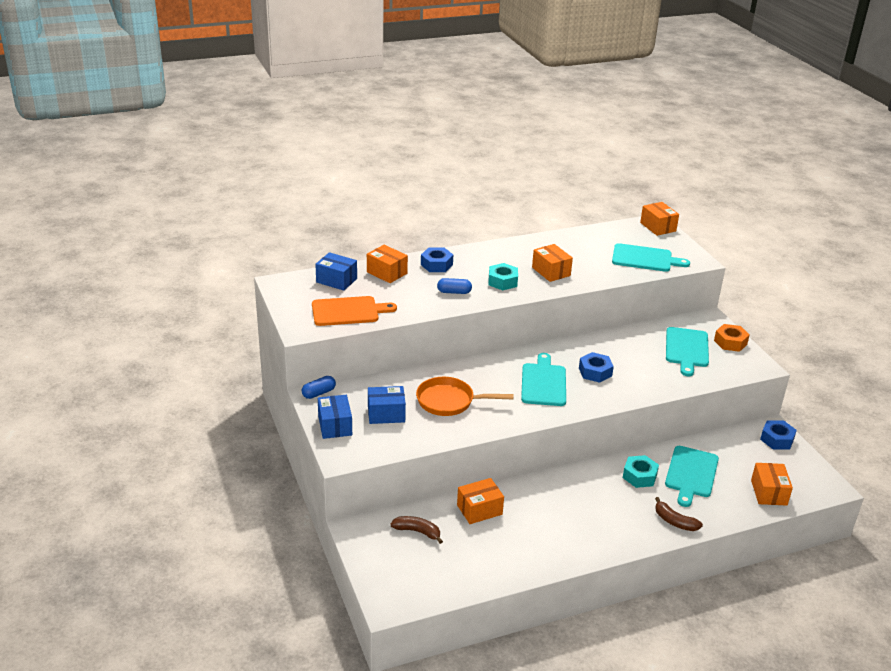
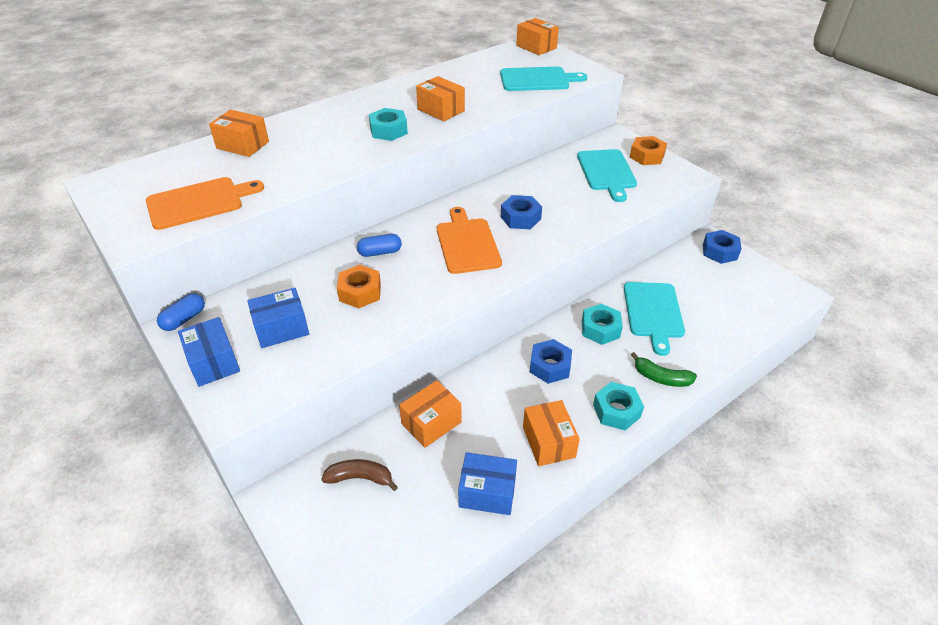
camera: 15 degrees left, 10 degrees up
blue box [315,252,357,291] -> blue box moved to [458,452,517,515]
orange pan [416,377,514,416] -> orange nut [337,265,381,308]
blue nut [421,248,453,272] -> blue nut moved to [530,339,572,384]
blue capsule [437,278,472,294] -> blue capsule moved to [357,234,402,257]
turquoise cutting board [521,353,566,406] -> orange cutting board [437,207,502,274]
brown banana [655,497,703,531] -> green banana [631,352,697,387]
orange box [751,463,793,506] -> orange box moved to [523,400,580,466]
none -> turquoise nut [593,382,644,431]

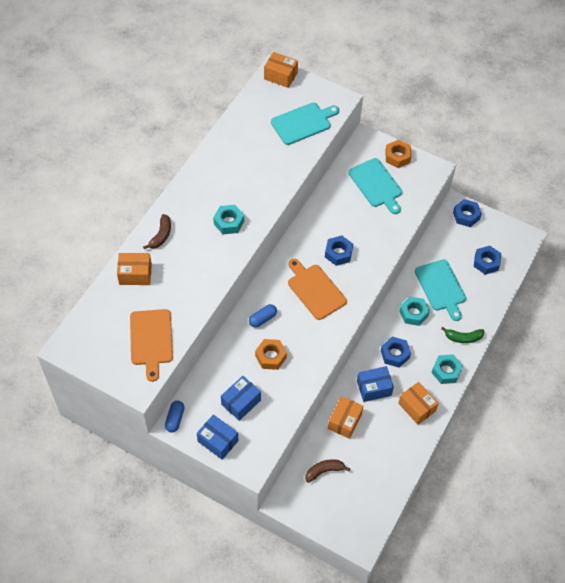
camera: 25 degrees left, 15 degrees up
orange cutting board [146,177,264,230] -> orange cutting board turned 135 degrees clockwise [130,309,173,382]
orange box [416,76,465,122] -> none
blue box [458,452,517,515] -> blue box moved to [357,366,394,402]
none -> brown banana [143,214,171,249]
none -> blue nut [474,246,501,275]

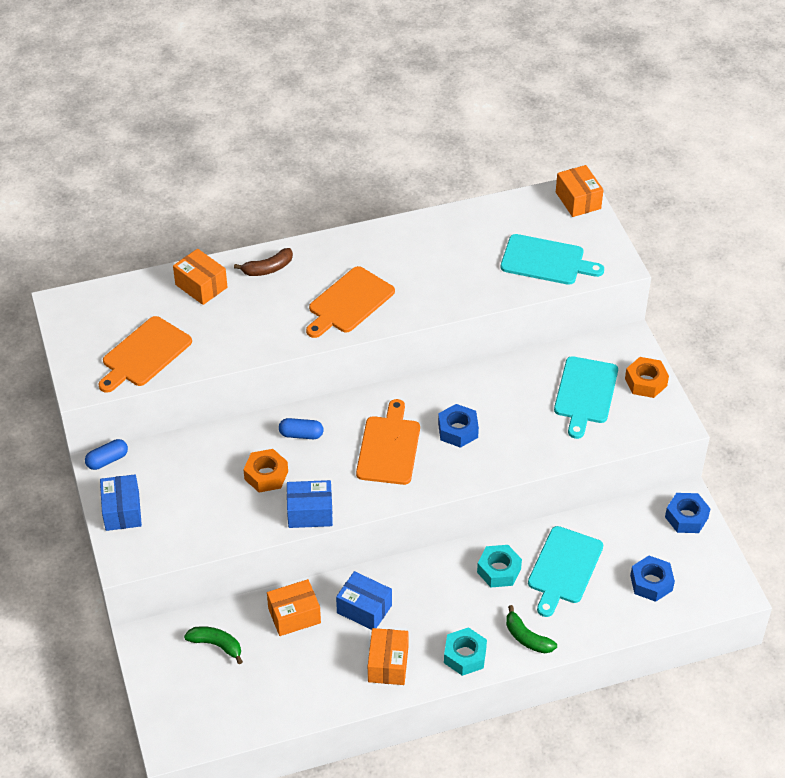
camera: 45 degrees right, 10 degrees down
turquoise nut [213,205,244,234] -> orange cutting board [306,266,395,338]
blue box [221,376,261,421] -> blue box moved to [287,480,333,528]
brown banana [305,459,351,483] -> green banana [184,626,243,664]
blue nut [381,337,411,368] -> none

